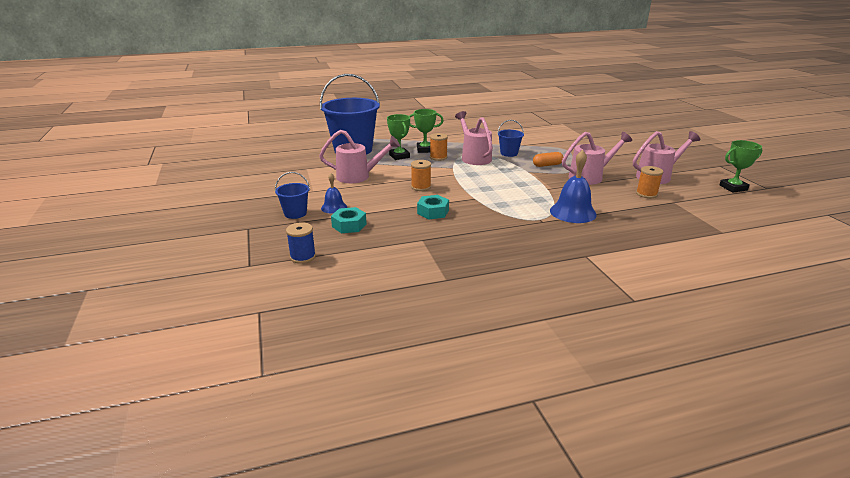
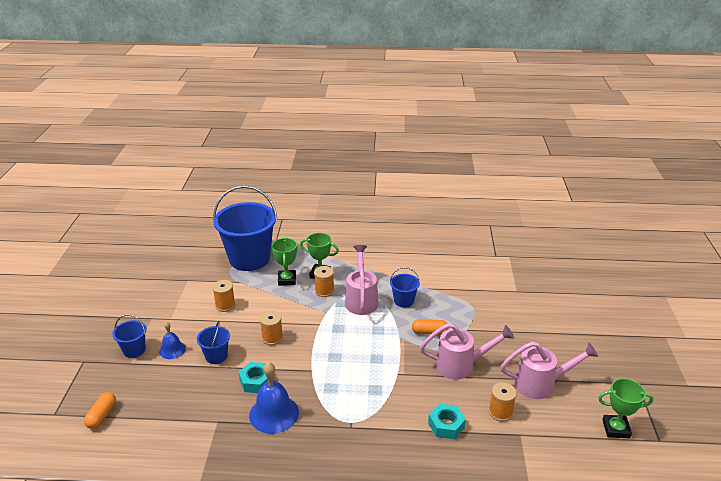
camera: 20 degrees right, 5 degrees up
blue spool [286,222,316,264] -> orange capsule [84,392,116,429]
pink watering can [319,130,400,183] -> orange spool [212,280,235,312]
turquoise nut [331,207,367,233] -> turquoise nut moved to [428,404,466,439]
blue bell [550,150,597,223] -> blue bell moved to [249,362,299,434]
none -> blue bucket [197,321,230,364]

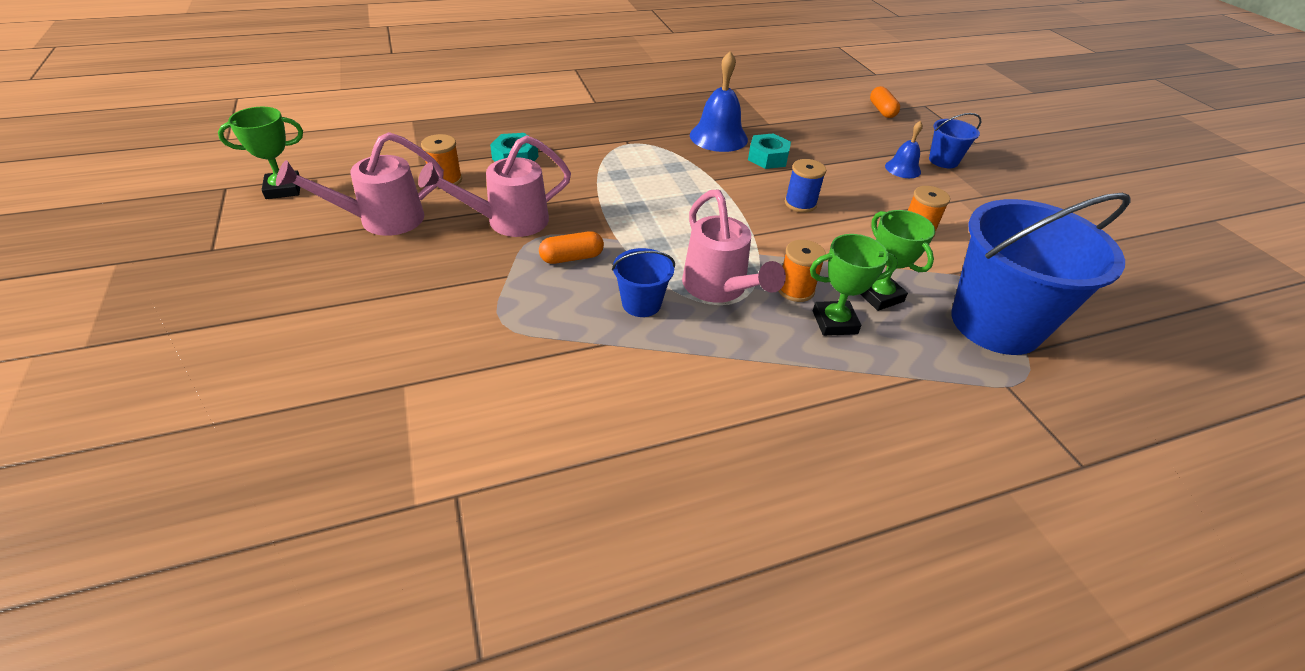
camera: 155 degrees right, 10 degrees up
blue bucket [197,321,230,364] -> none
orange spool [260,311,283,345] -> blue spool [785,159,826,213]

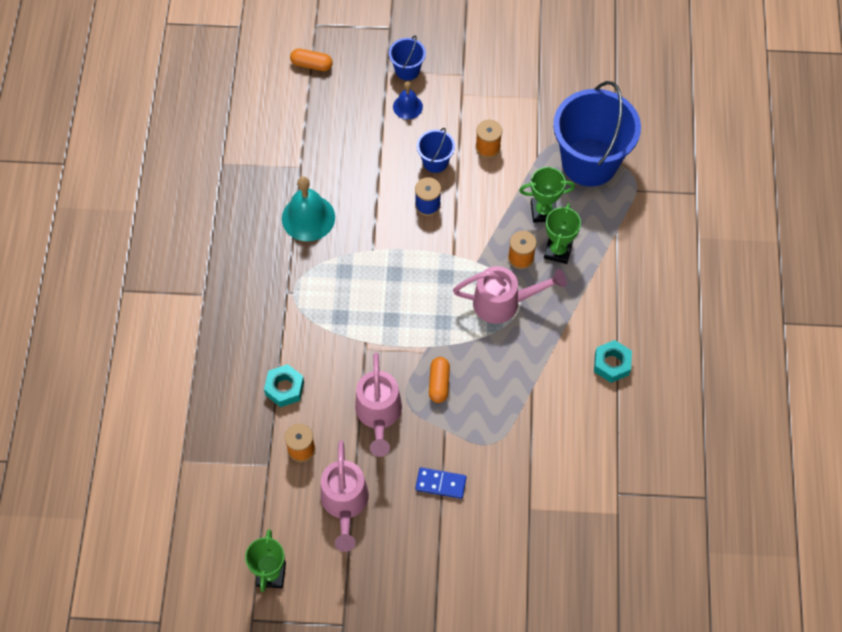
camera: 65 degrees left, 20 degrees up
blue bucket [612,248,675,317] -> blue bucket moved to [417,128,455,173]
blue bell [690,51,748,152] -> turquoise bell [282,176,335,242]
turquoise nut [748,133,791,169] -> turquoise nut moved to [594,340,632,383]
none -> blue domino [415,467,467,499]

